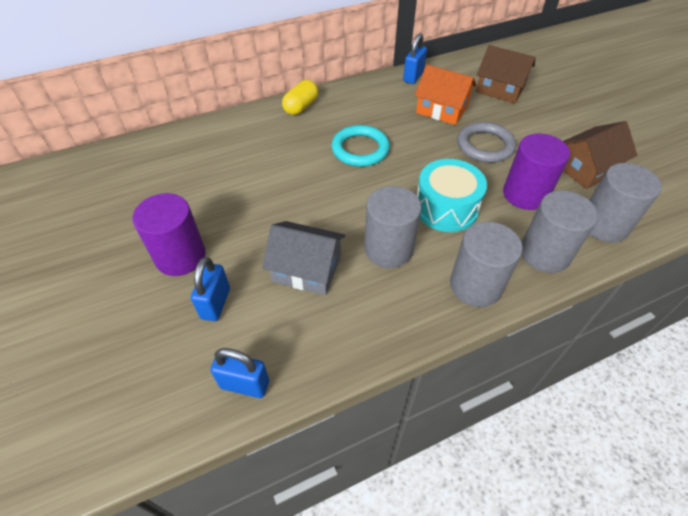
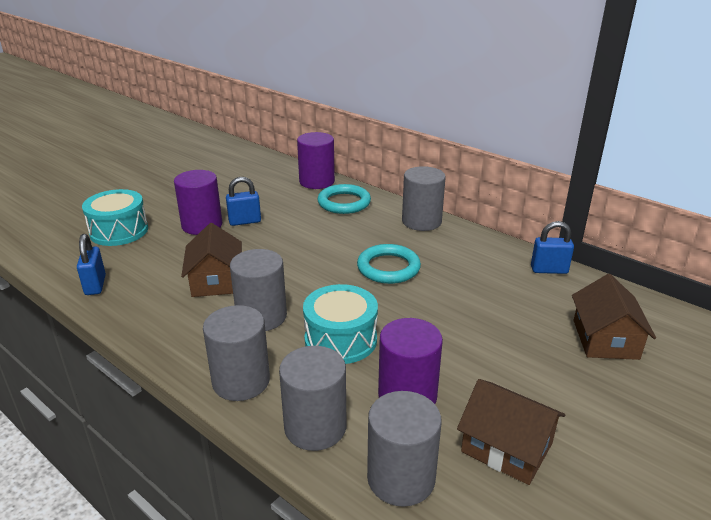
camera: 65 degrees right, 20 degrees down
blue padlock [191,257,230,321] -> blue padlock moved to [226,177,261,226]
grey house [262,221,346,295] -> brown house [181,223,242,297]
yellow capsule [282,80,318,115] -> grey cylinder [402,166,446,231]
orange house [415,65,476,125] -> none
grey ring [457,122,516,163] -> none
none -> turquoise drum [82,189,148,246]
none -> purple cylinder [297,132,335,189]
none -> turquoise ring [317,184,371,214]

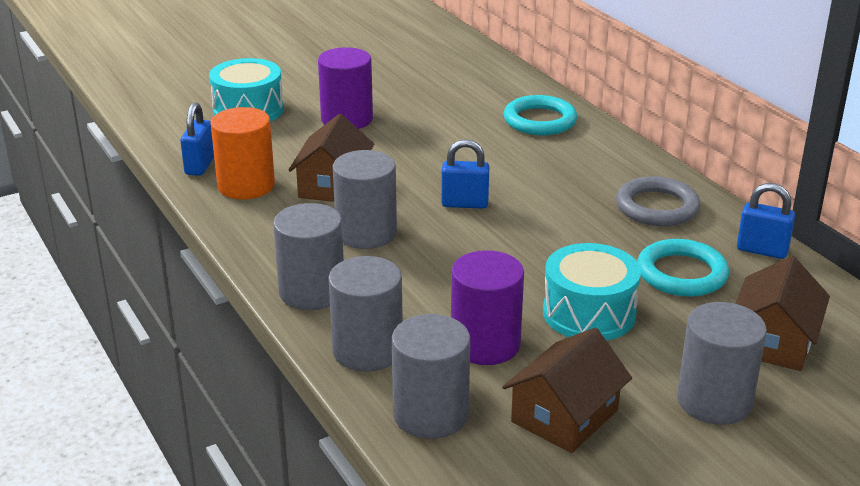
camera: 20 degrees right, 0 degrees up
blue padlock [226,177,261,226] -> blue padlock moved to [441,139,489,209]
purple cylinder [297,132,335,189] -> none
turquoise drum [303,284,378,364] -> turquoise drum moved to [543,243,641,341]
turquoise ring [357,244,421,284] -> turquoise ring moved to [637,239,729,297]
grey cylinder [402,166,446,231] -> grey cylinder moved to [677,302,767,425]
brown house [457,379,565,485] -> brown house turned 75 degrees clockwise [502,328,632,453]
none -> orange cylinder [210,107,275,199]
none -> grey ring [616,176,700,226]

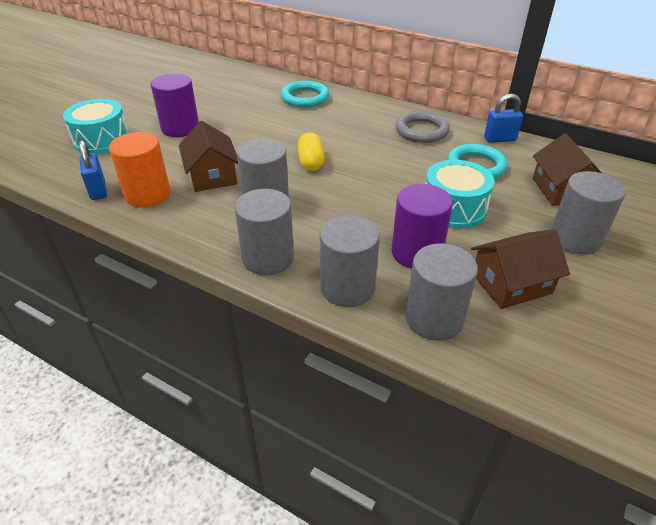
camera: 30 degrees left, 10 degrees up
blue padlock [441,139,489,209] -> yellow capsule [298,133,325,171]
brown house [502,328,632,453] -> brown house turned 60 degrees clockwise [471,229,570,309]

